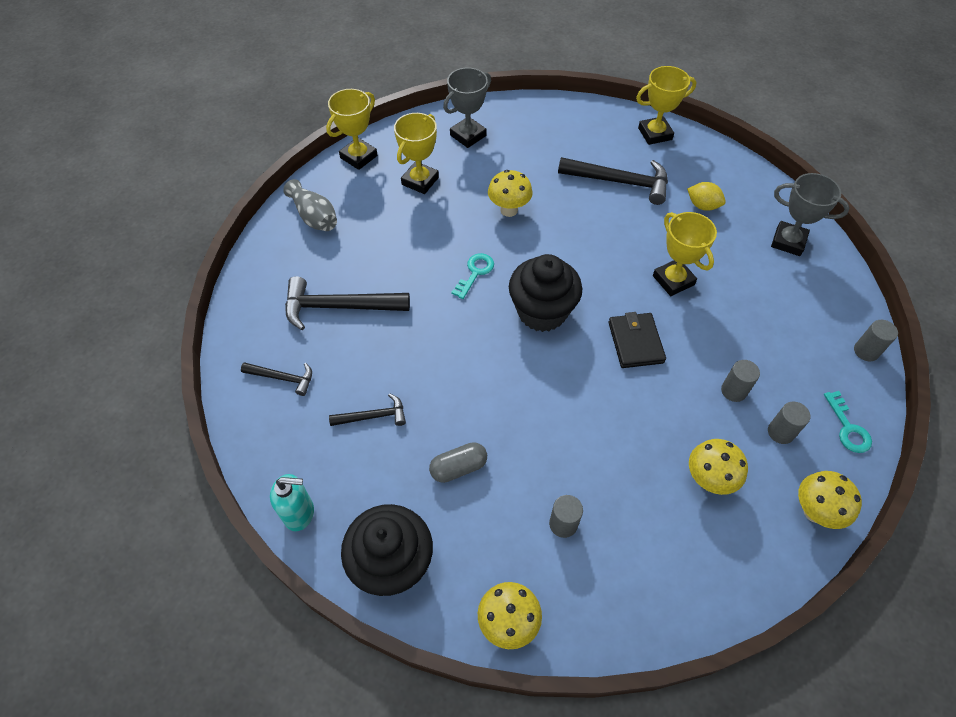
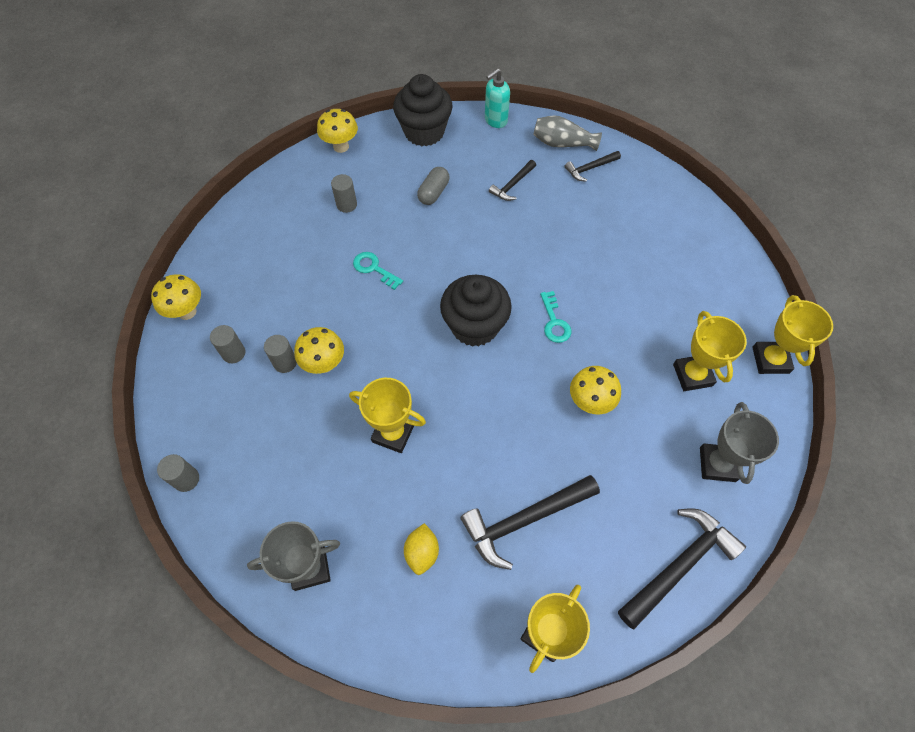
camera: 140 degrees right, 5 degrees up
grey vase [283,179,337,231] -> grey vase moved to [533,115,602,151]
black hammer [285,276,410,330] -> black hammer moved to [618,508,746,629]
black wallet [608,312,666,368] -> none
yellow lemon [687,182,726,211] -> yellow lemon turned 75 degrees counterclockwise [404,523,439,575]
yellow mushroom [689,439,748,495] -> yellow mushroom moved to [294,327,344,374]
turquoise key [824,391,872,453] -> turquoise key moved to [353,252,403,290]

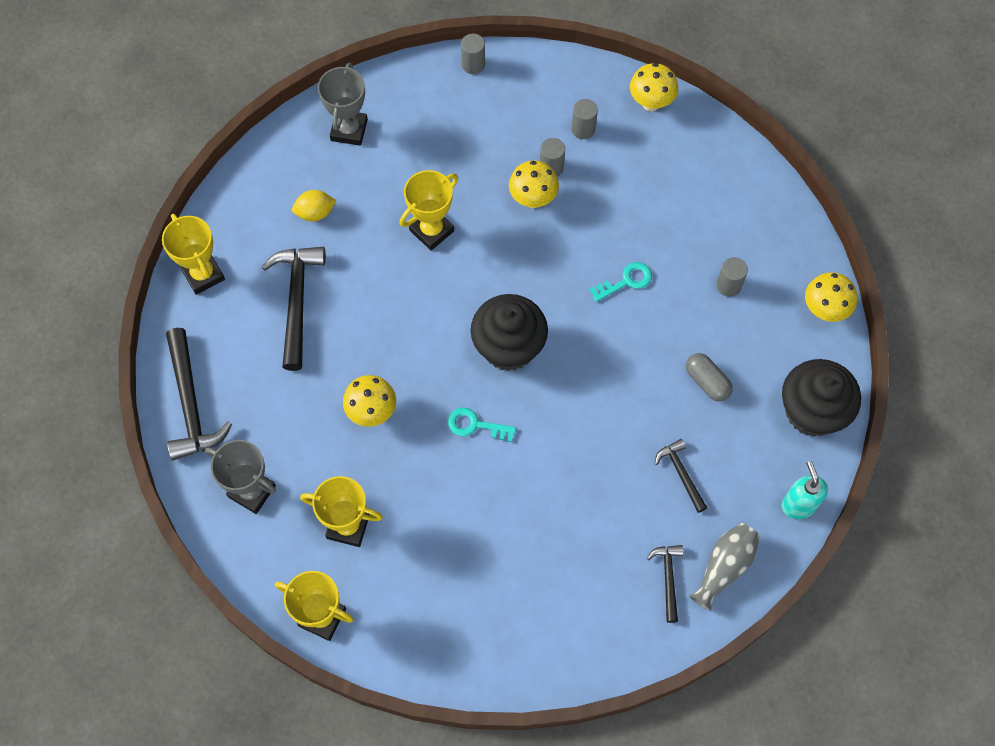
camera: 115 degrees right, 5 degrees up
yellow lemon [404,523,439,575] -> yellow lemon turned 45 degrees counterclockwise [292,190,336,222]

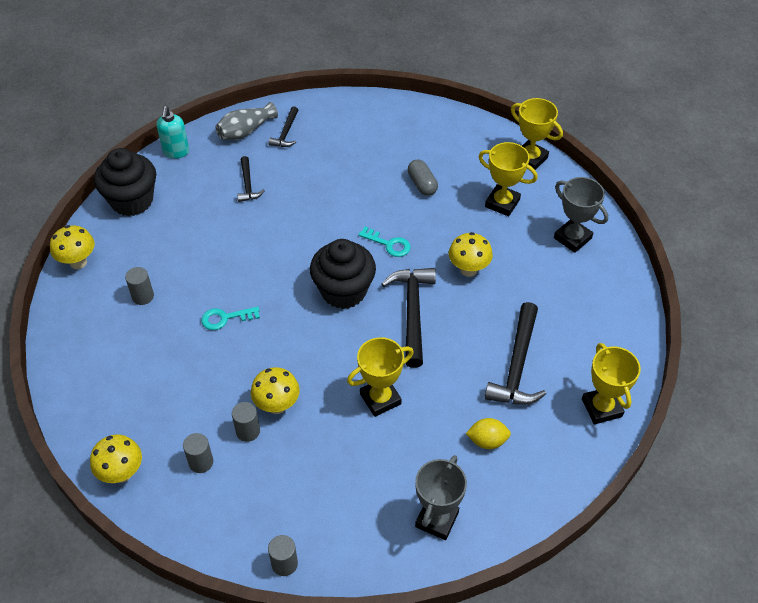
camera: 165 degrees left, 15 degrees down
black hammer [166,328,232,460] -> black hammer moved to [381,268,436,368]
grey capsule [686,353,733,402] -> grey capsule moved to [408,160,438,196]

